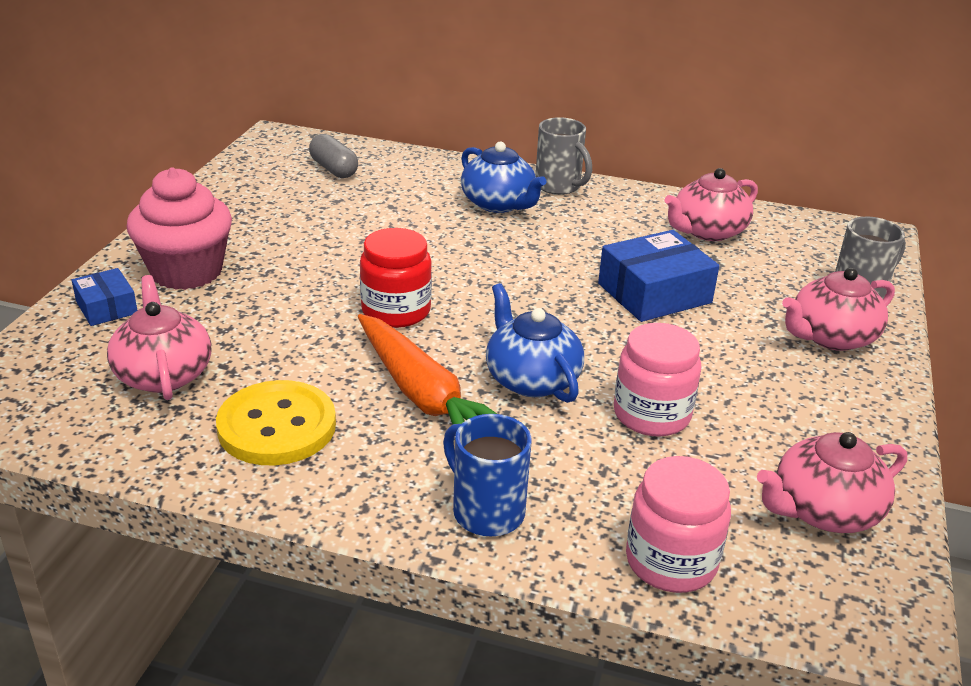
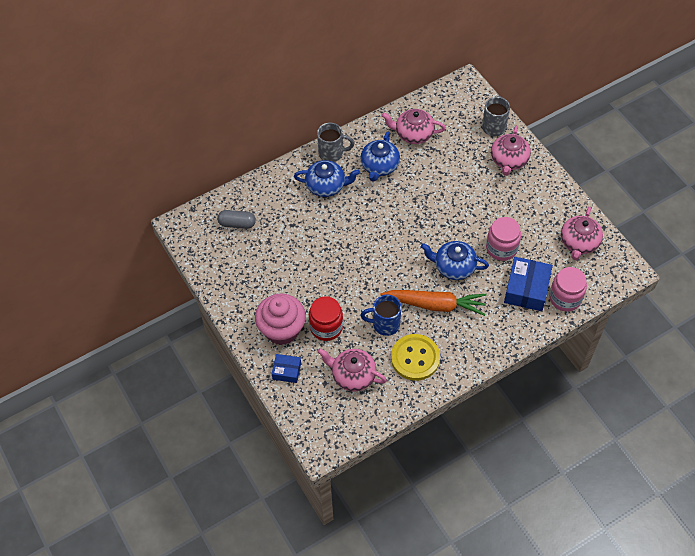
camera: 45 degrees left, 25 degrees up
red jar [360,228,432,328] -> red jar moved to [309,296,343,341]
blue mug [443,414,532,536] -> blue mug moved to [360,295,401,336]
blue box [598,230,719,322] -> blue box moved to [504,257,553,311]
pink teapot [664,168,758,241] -> pink teapot turned 90 degrees clockwise [381,109,446,144]
none -> blue teapot [361,132,400,182]

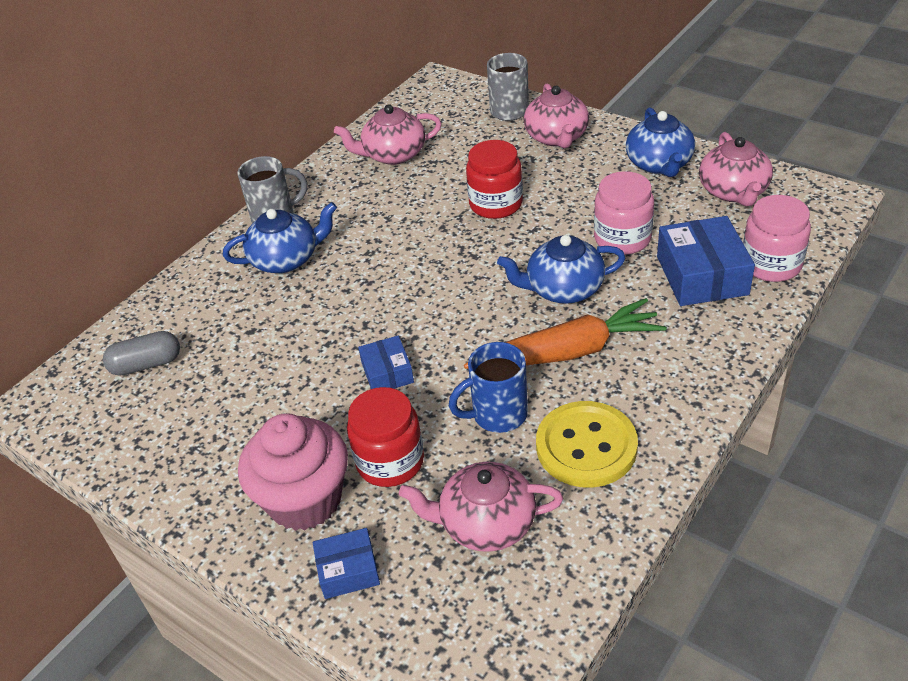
camera: 20 degrees left, 15 degrees down
blue teapot [361,132,400,182] -> blue teapot moved to [626,107,695,177]
none -> blue box [358,335,414,389]
none -> red jar [466,140,523,219]

